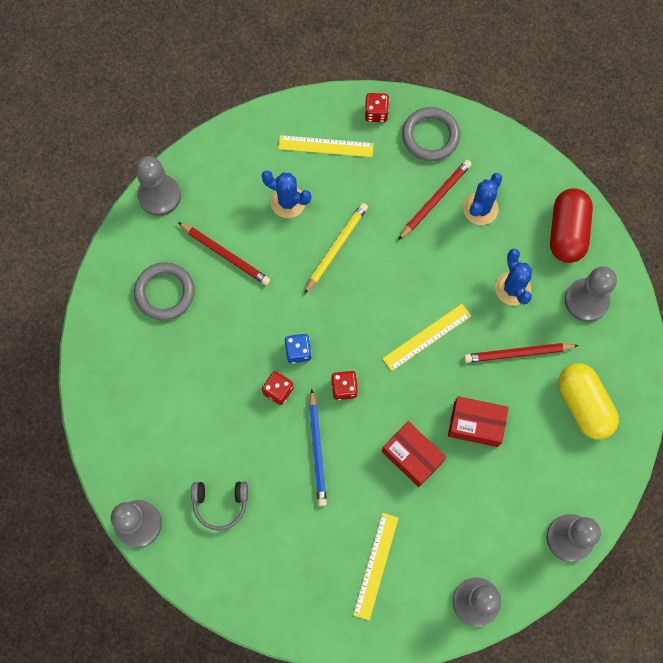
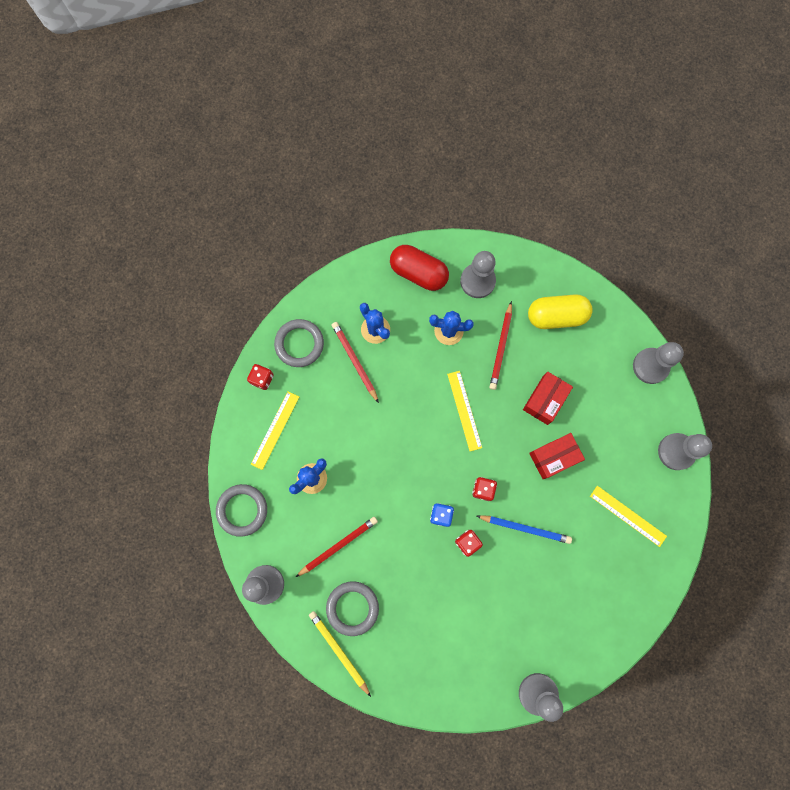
camera: 70 degrees left, 5 degrees up
grey headphones [191,481,248,530] -> none
yellow pencil [304,203,368,294] -> yellow pencil moved to [309,611,371,697]
none -> grey ring [216,484,267,537]

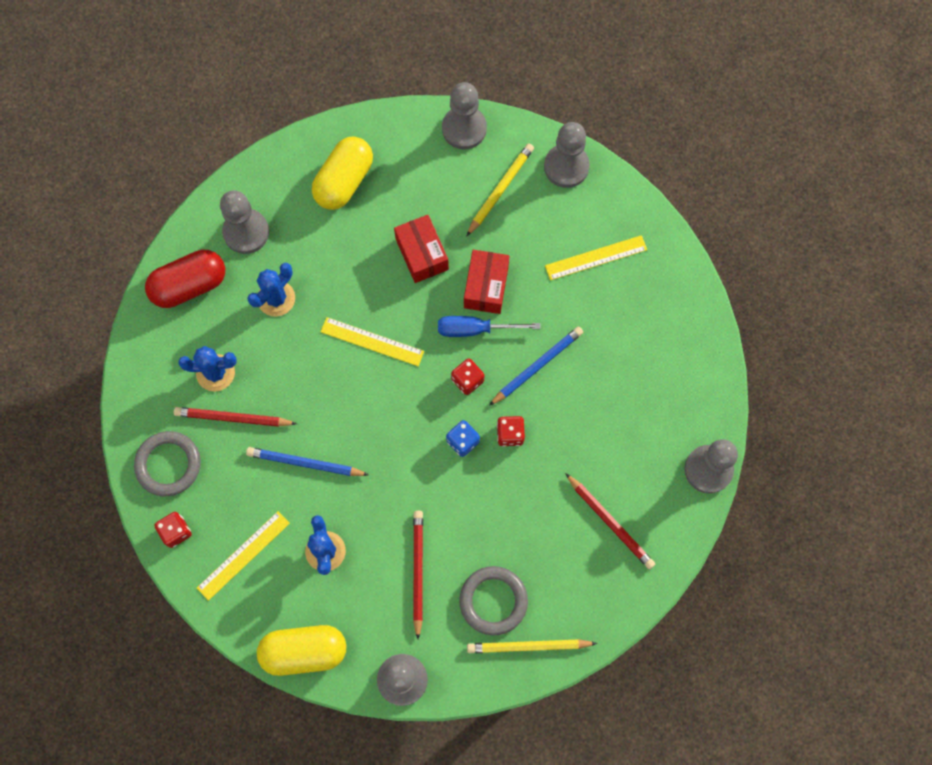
camera: 55 degrees left, 5 degrees down
grey ring [216,484,267,537] -> yellow capsule [257,625,346,676]
yellow ruler [251,391,299,470] -> yellow ruler turned 75 degrees clockwise [197,511,290,601]
red pencil [490,301,512,390] -> red pencil moved to [565,473,655,570]
none -> blue pencil [246,447,369,476]
none -> blue screwdriver [438,316,540,337]
none -> yellow pencil [466,143,534,237]

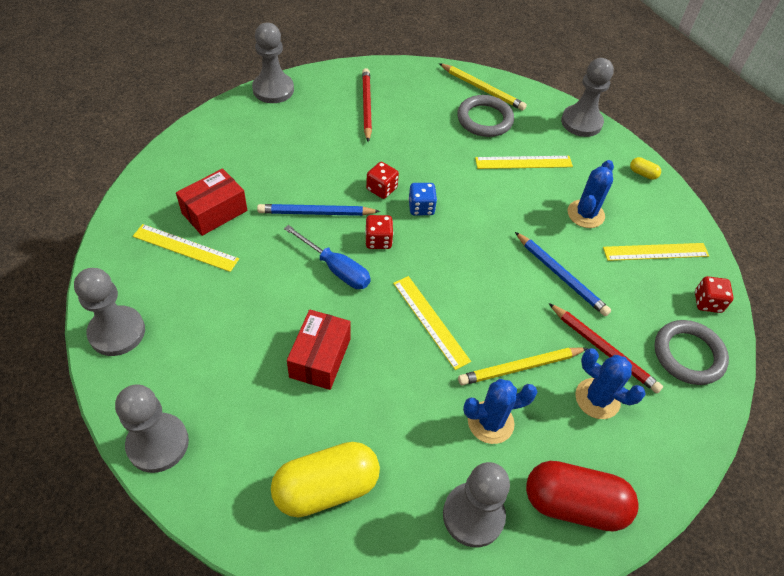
camera: 145 degrees left, 20 degrees down
yellow capsule [257,625,346,676] -> yellow capsule [630,157,661,180], size x0.41
red pencil [413,511,423,639] -> yellow ruler [475,156,573,169]
red box [464,250,509,314] -> red box moved to [176,168,247,236]
yellow pencil [466,143,534,237] -> yellow pencil moved to [458,348,588,386]

